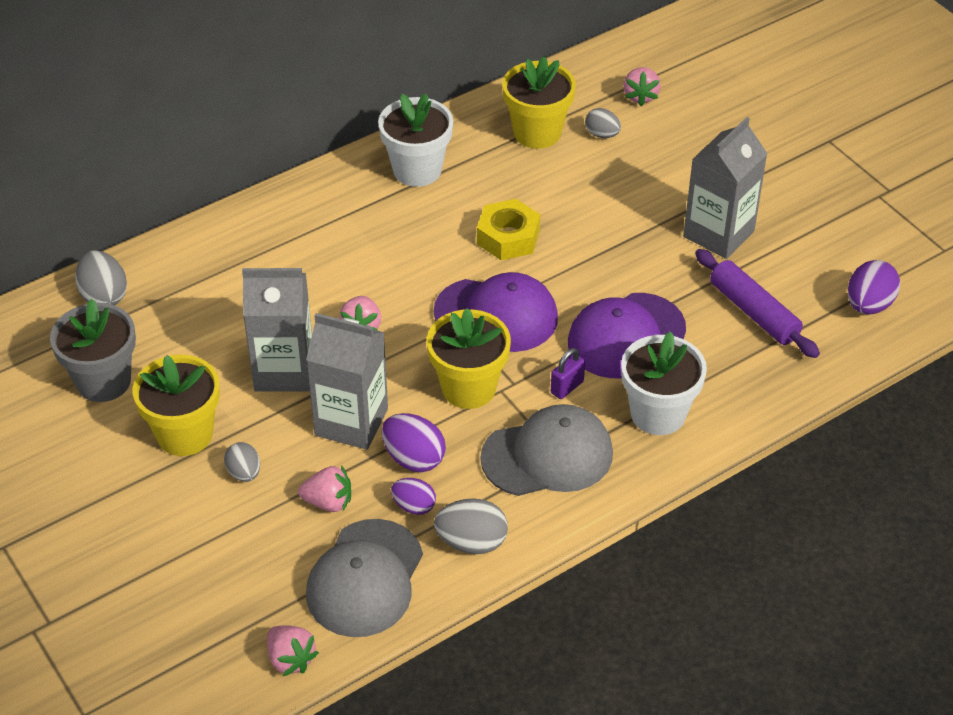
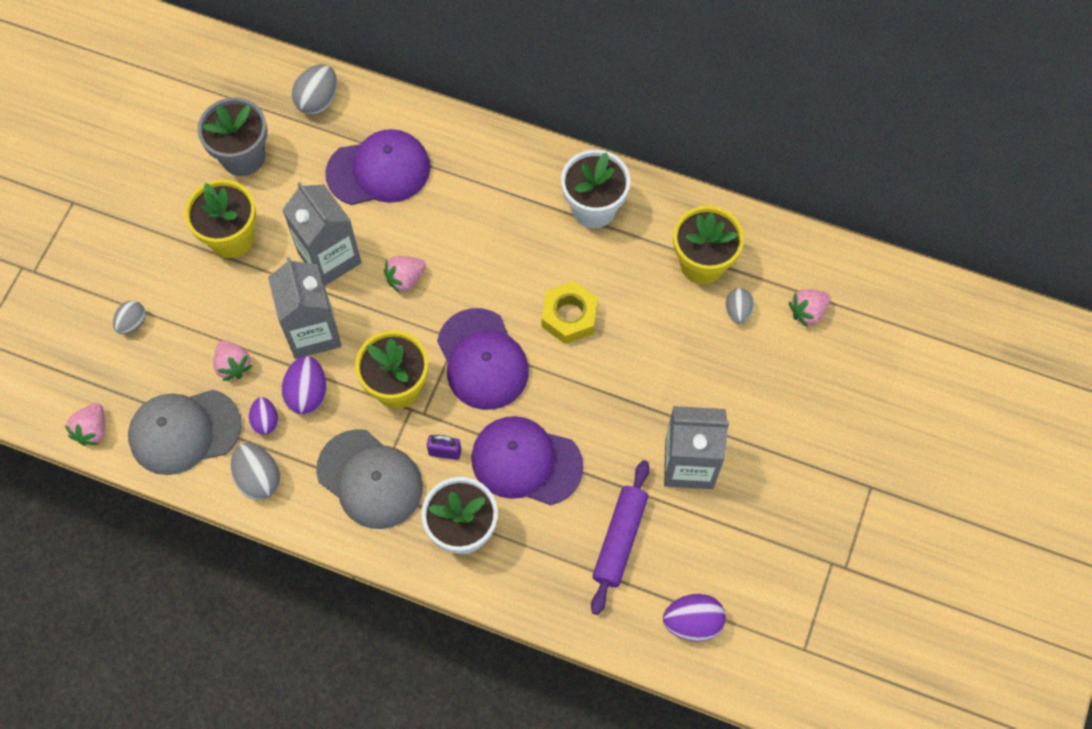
camera: 55 degrees right, 20 degrees up
grey egg [224,442,260,482] -> grey egg moved to [113,301,146,334]
none -> purple cap [325,129,430,205]

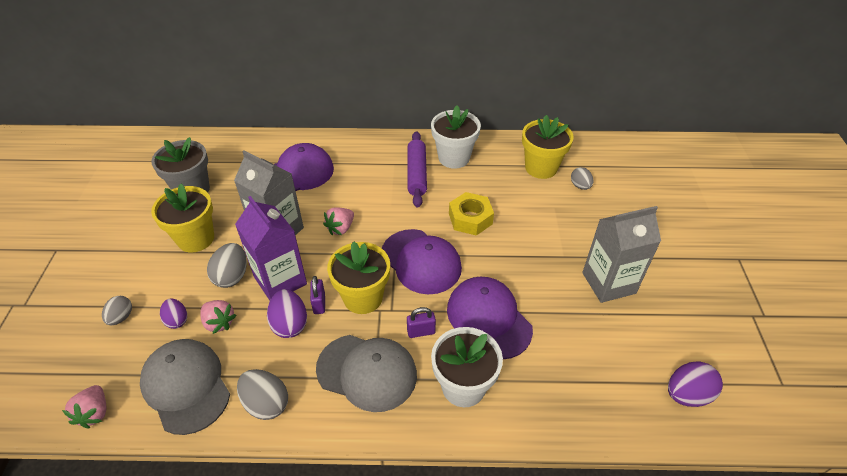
camera: 20 degrees left, 20 degrees down
grey cap [128,390,242,475] -> grey cap turned 90 degrees clockwise [140,339,230,435]
purple egg [249,397,278,435] -> purple egg moved to [160,298,187,329]
grey carton [268,257,341,359] -> purple carton [235,196,307,300]
grey egg [292,64,337,115] -> grey egg moved to [207,243,247,288]
purple cap [471,416,584,505] -> purple cap turned 60 degrees clockwise [447,277,533,359]
purple rolling pin [591,460,650,615] -> purple rolling pin moved to [408,131,427,208]
pink strawberry [788,289,831,327] -> none
none -> purple padlock [310,276,325,314]

